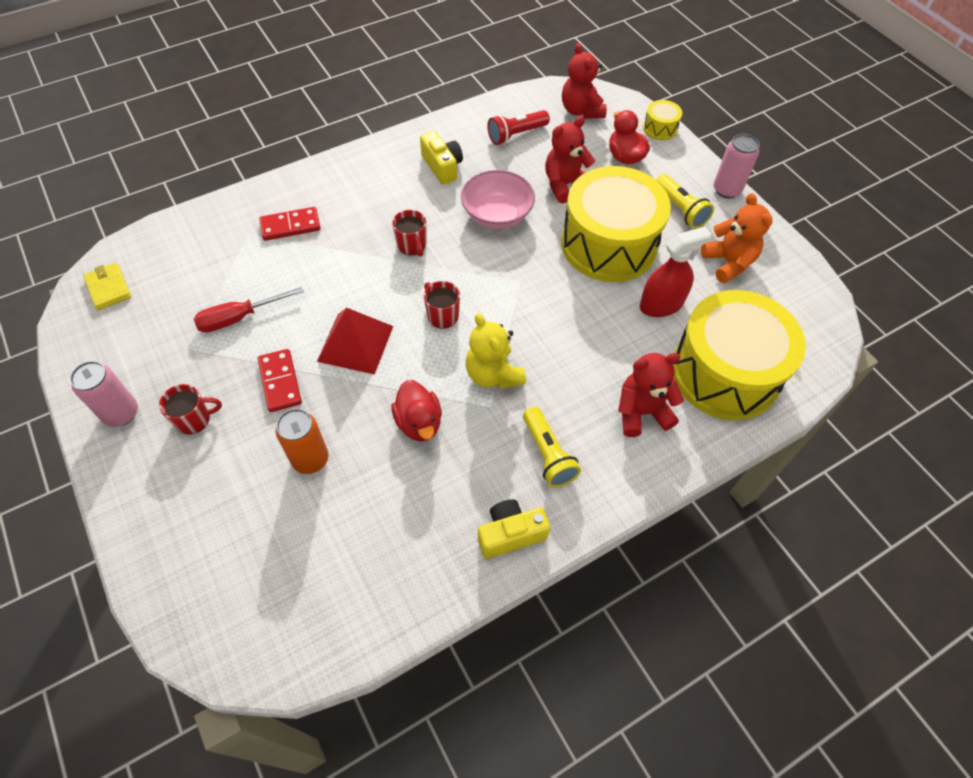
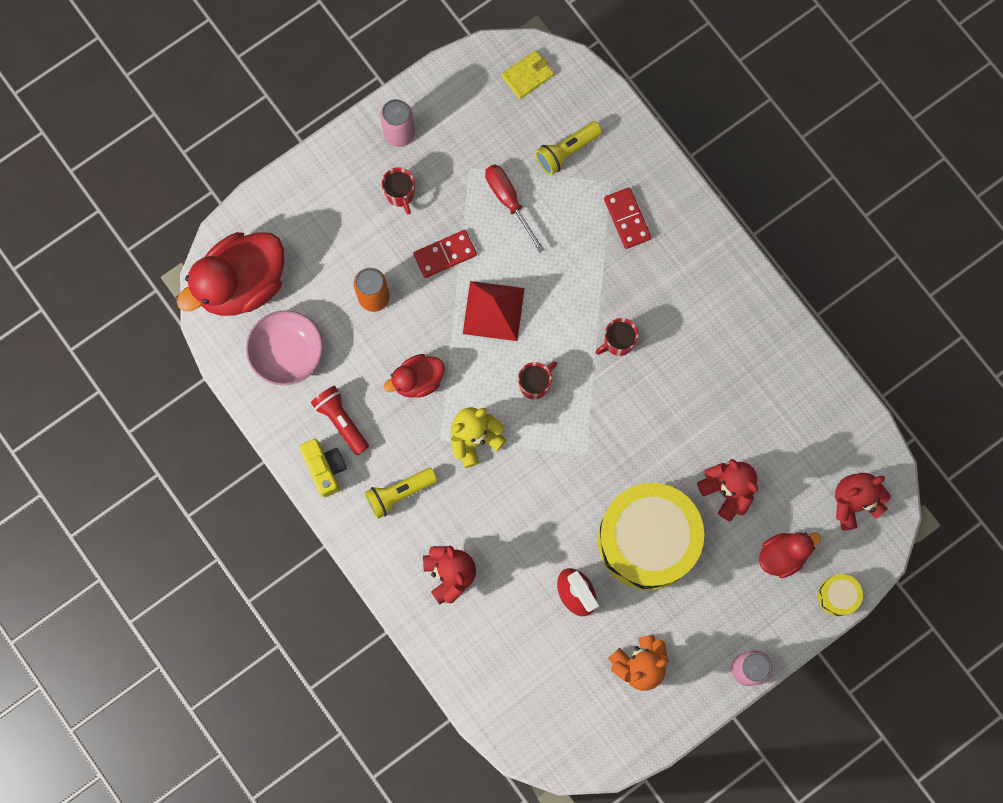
camera: 85 degrees right, 20 degrees up
yellow camera [420,131,463,185] -> none
pink bowl [461,170,535,229] -> pink bowl moved to [246,310,323,385]
red flashlight [487,110,550,145] -> red flashlight moved to [311,386,369,455]
yellow flashlight [656,174,714,229] -> yellow flashlight moved to [535,121,602,175]
yellow drum [673,290,806,420] -> none
none -> red duck [177,232,284,316]

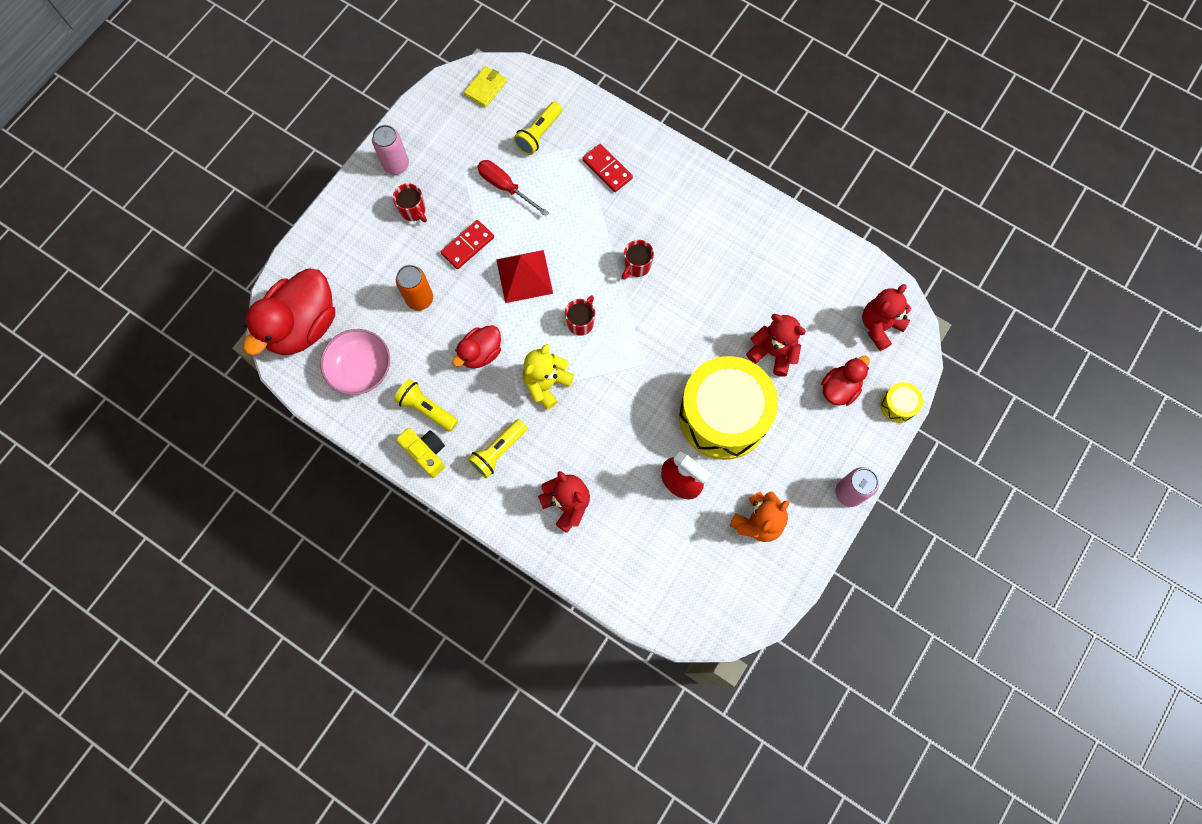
camera: 20 degrees left, 5 degrees down
red flashlight [311,386,369,455] -> yellow flashlight [394,379,458,432]

